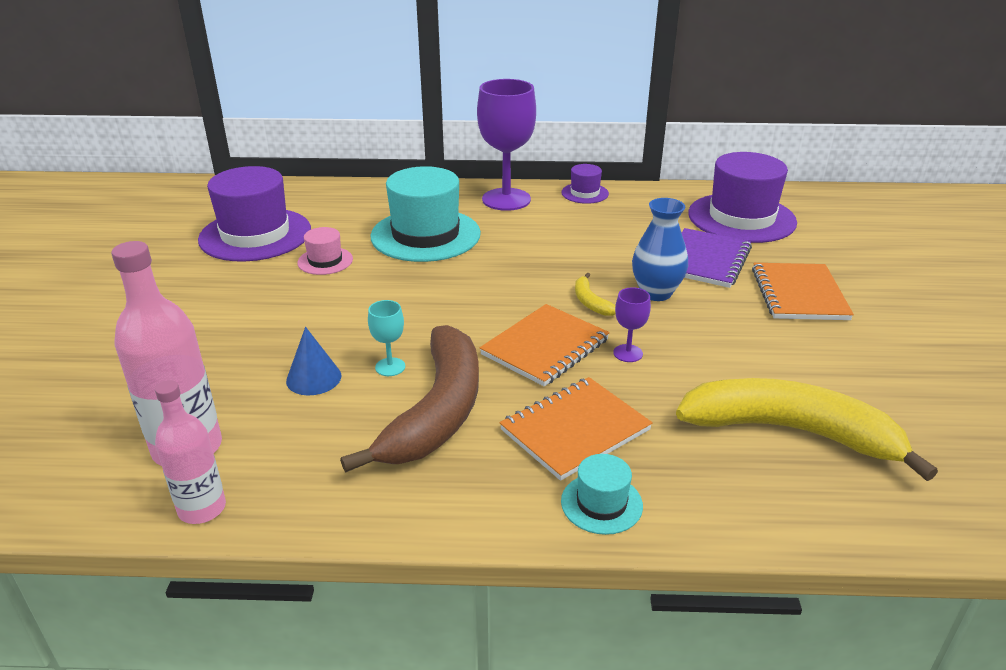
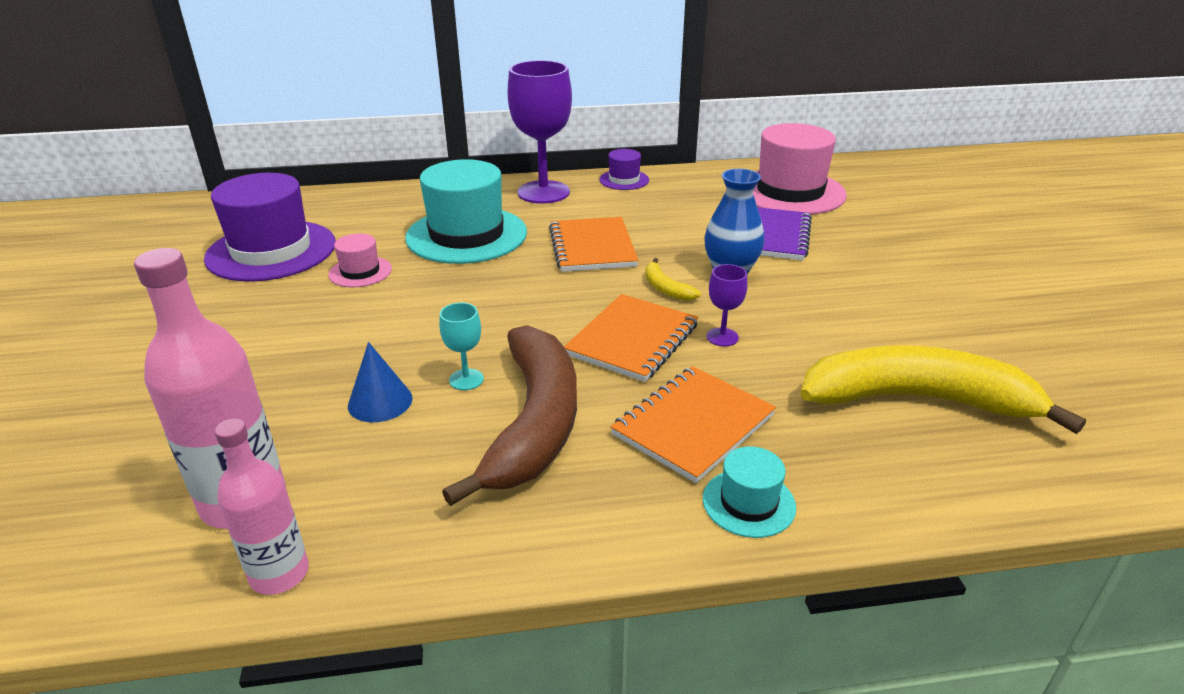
camera: 10 degrees left, 0 degrees up
purple hat [688,152,797,243] -> pink hat [753,123,847,215]
orange notebook [752,263,854,320] -> orange notebook moved to [549,217,638,272]

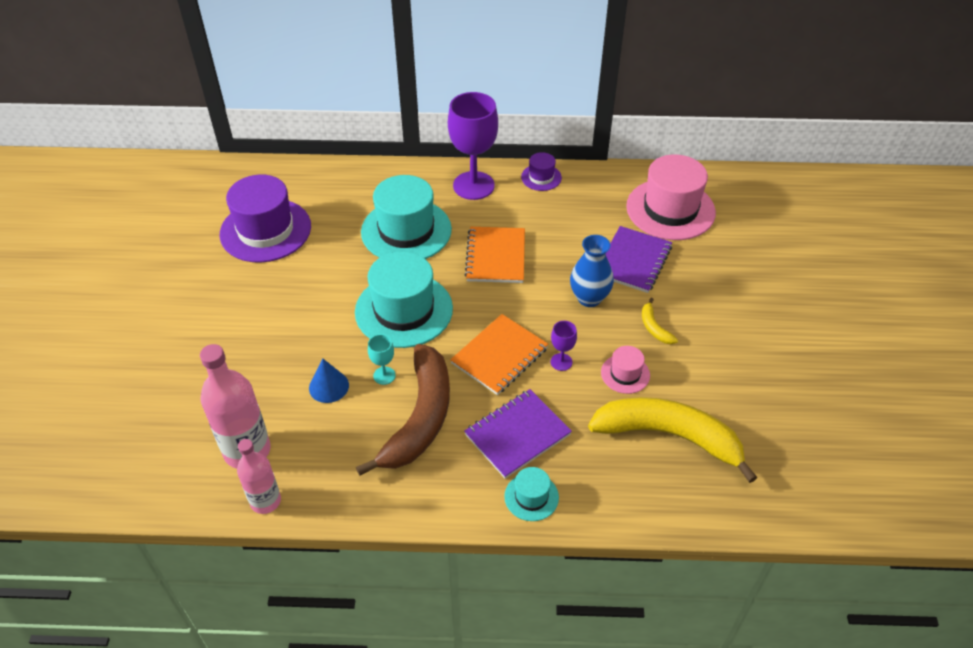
camera: 10 degrees right, 15 degrees up
pink hat [328,233,392,287] -> pink hat moved to [601,346,650,394]
orange notebook [611,366,776,483] -> purple notebook [464,389,572,479]
yellow banana [645,258,701,301] -> yellow banana moved to [642,298,678,344]
none -> turquoise hat [355,251,453,348]

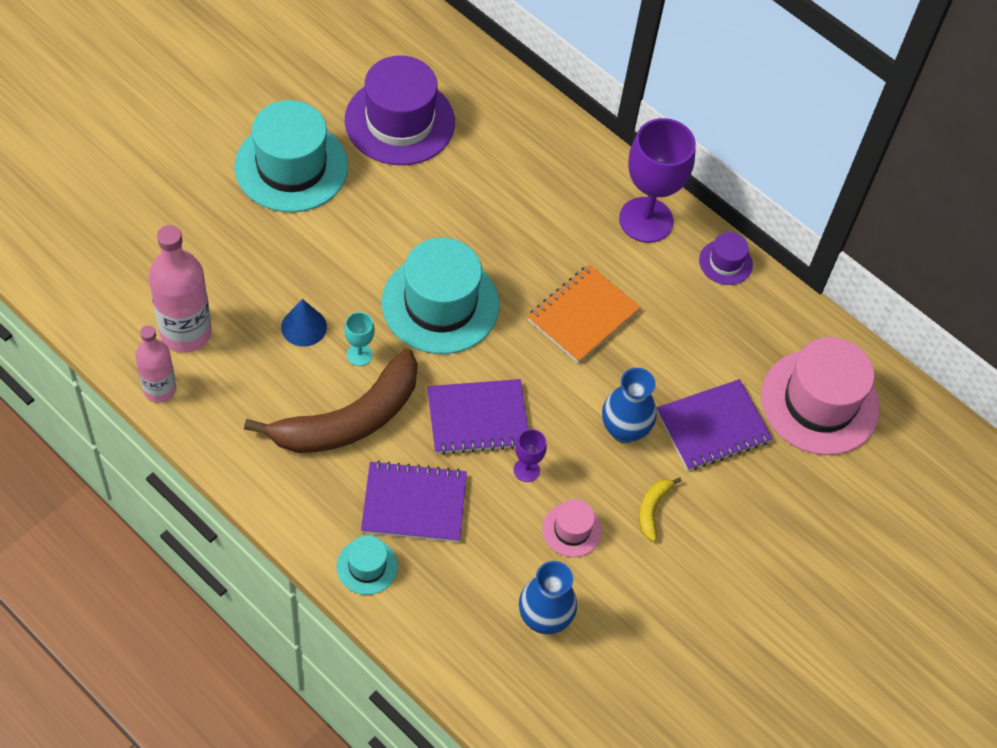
camera: 35 degrees right, 10 degrees up
turquoise hat [361,175,452,259] -> turquoise hat moved to [234,100,348,212]
orange notebook [450,314,549,395] -> purple notebook [427,379,528,455]
yellow banana [588,397,758,483] -> blue vase [519,561,577,634]

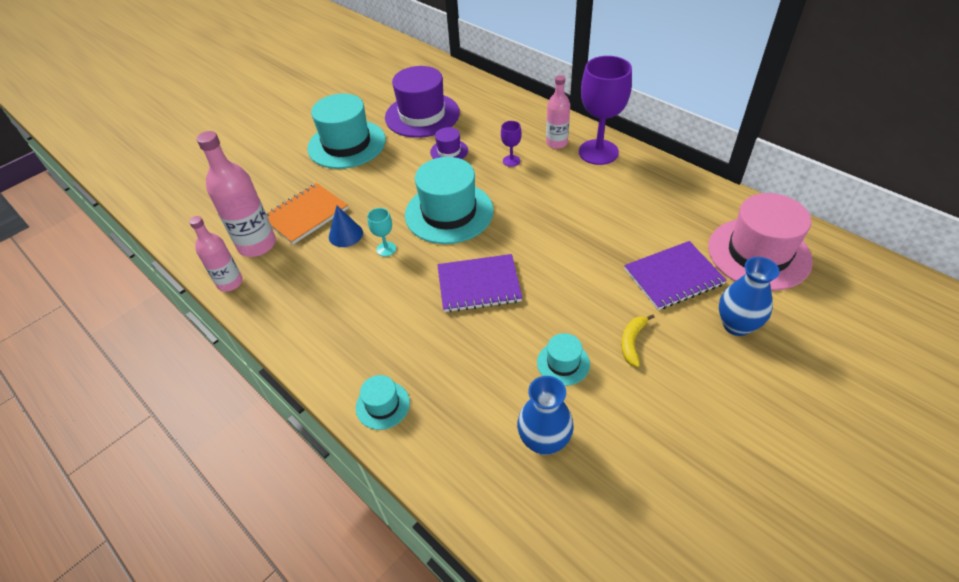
camera: 10 degrees right, 10 degrees down
brown banana [244,348,418,453] -> none
purple notebook [361,460,467,542] -> none
purple goblet [514,429,547,482] -> purple goblet moved to [501,121,522,167]
orange notebook [527,264,641,363] -> orange notebook moved to [266,183,348,245]
pink hat [542,499,602,557] -> turquoise hat [537,333,590,386]
blue vase [602,368,657,443] -> blue vase moved to [719,257,779,336]
purple hat [699,232,753,285] -> purple hat moved to [430,127,468,159]
none -> pink bottle [546,75,570,149]

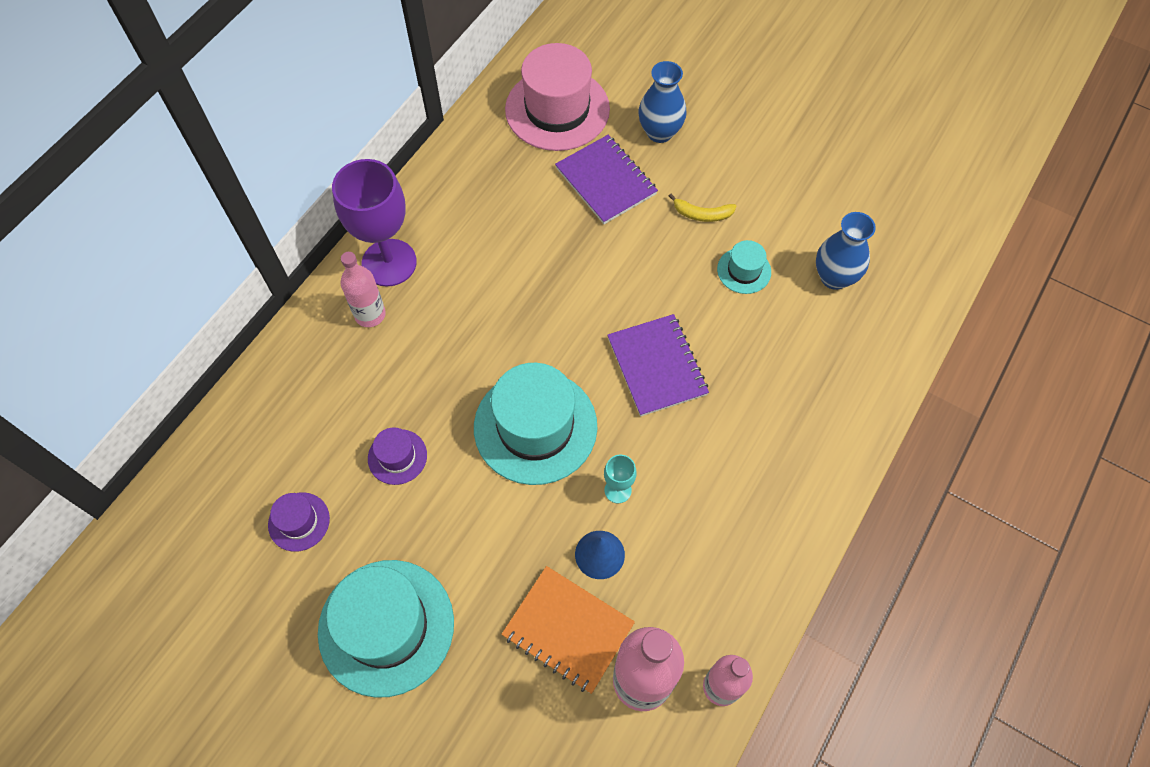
camera: 105 degrees left, 15 degrees up
turquoise hat [356,375,410,430] -> none
purple hat [385,66,460,138] -> purple hat [268,492,330,552], size x0.47
purple goblet [501,121,522,167] -> none

